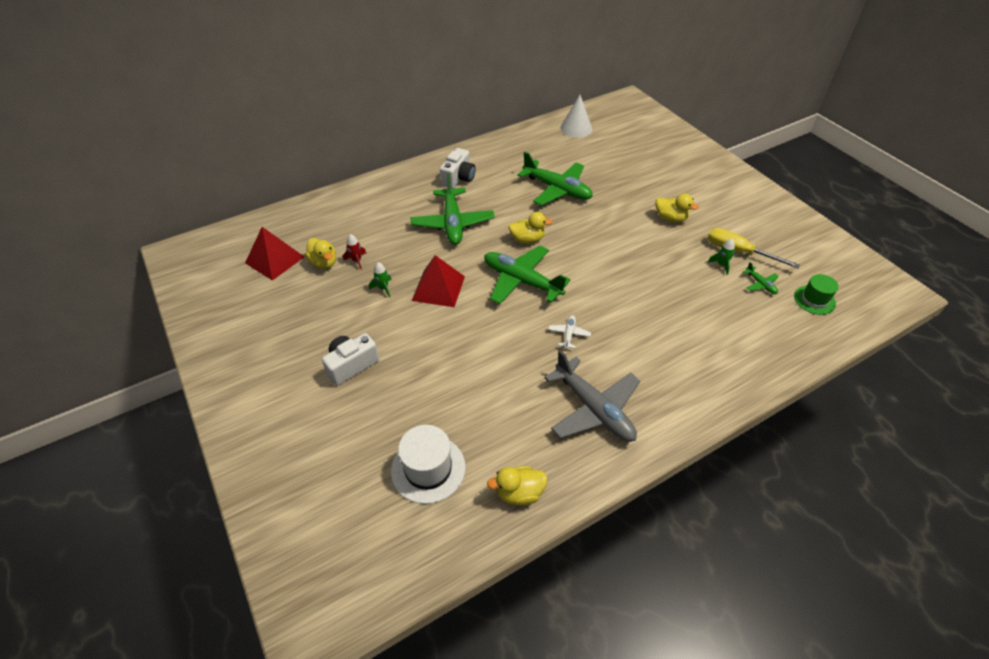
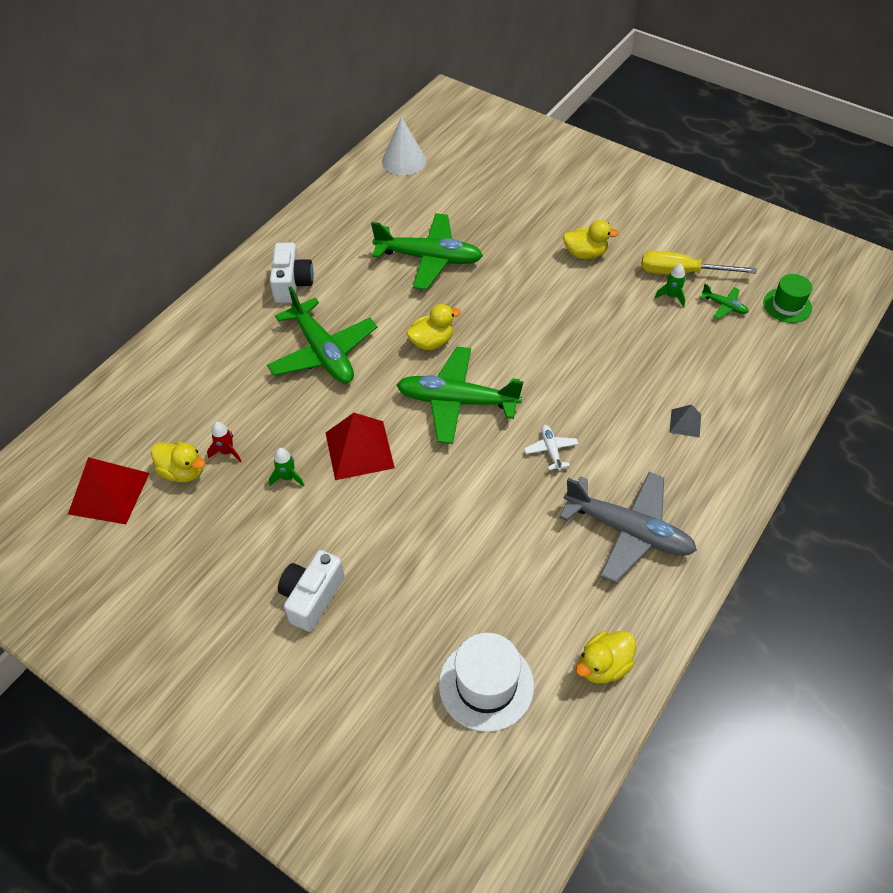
camera: 25 degrees left, 5 degrees up
none -> grey pyramid [669,405,701,438]

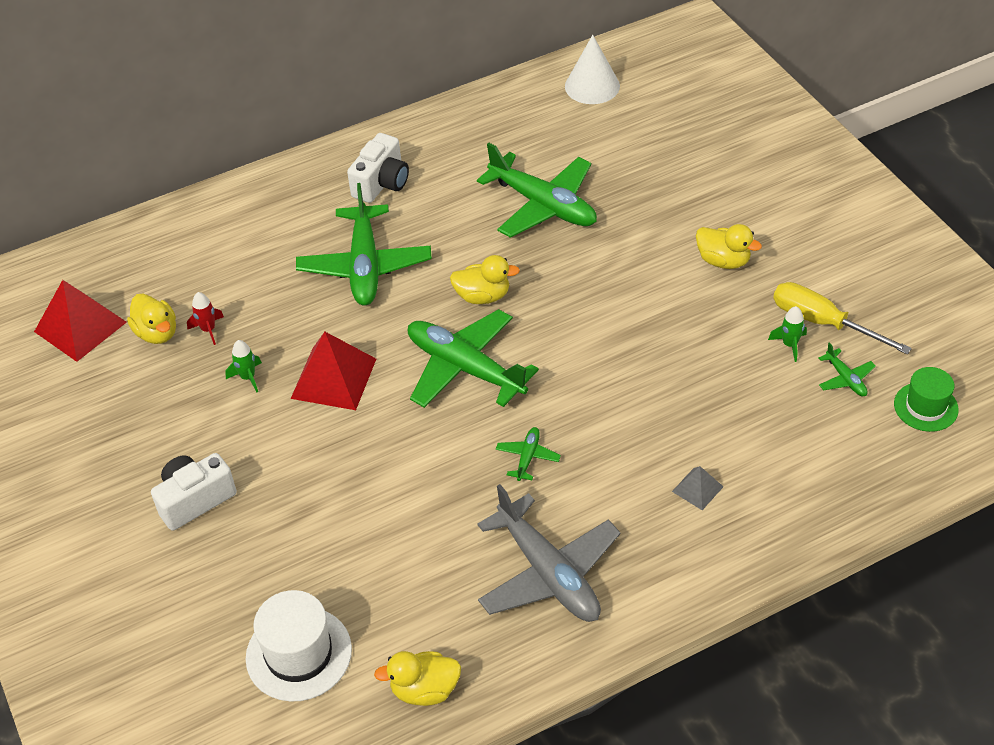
camera: 30 degrees right, 5 degrees down
white plane [524,425,579,471] -> green plane [496,427,561,481]

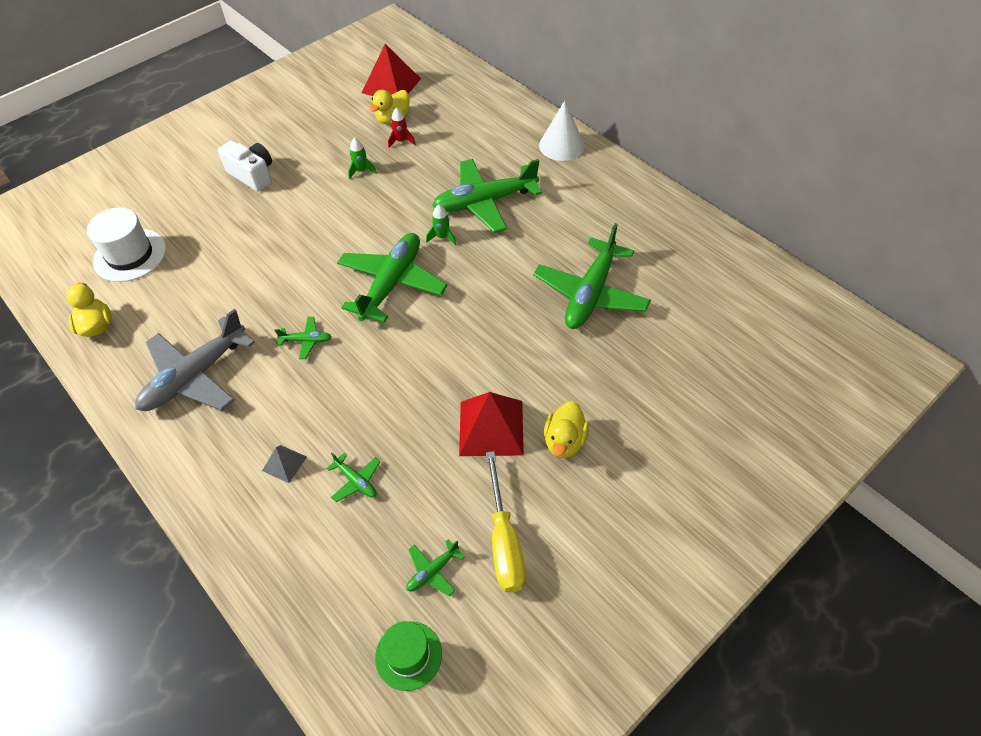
camera: 75 degrees right, 5 degrees up
red pyramid [291,332,376,410] -> red pyramid moved to [459,392,524,456]
white camera [347,133,409,203] -> none
yellow duck [450,255,520,304] -> none
white cone [565,35,620,104] -> white cone moved to [539,101,585,161]
green rocket [768,306,807,362] -> green rocket moved to [426,204,456,245]
yellow screwdriver [773,282,912,355] -> yellow screwdriver turned 150 degrees clockwise [486,451,526,592]
none -> green plane [327,453,381,502]

